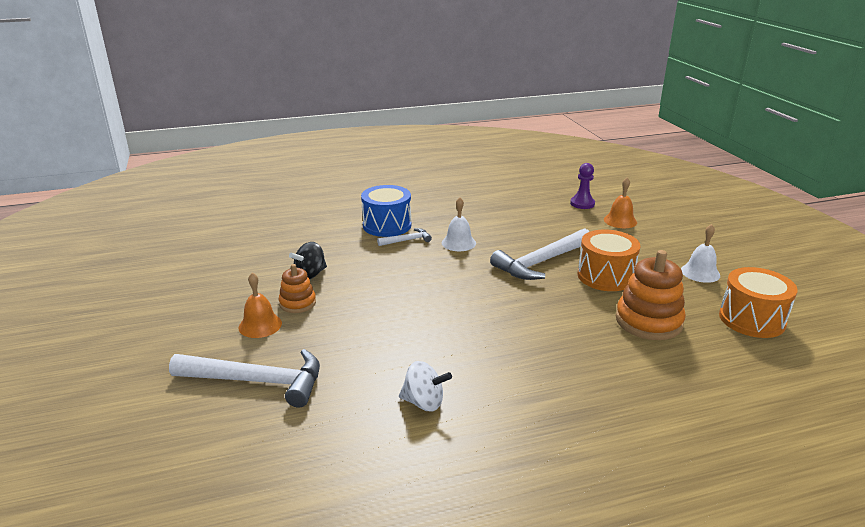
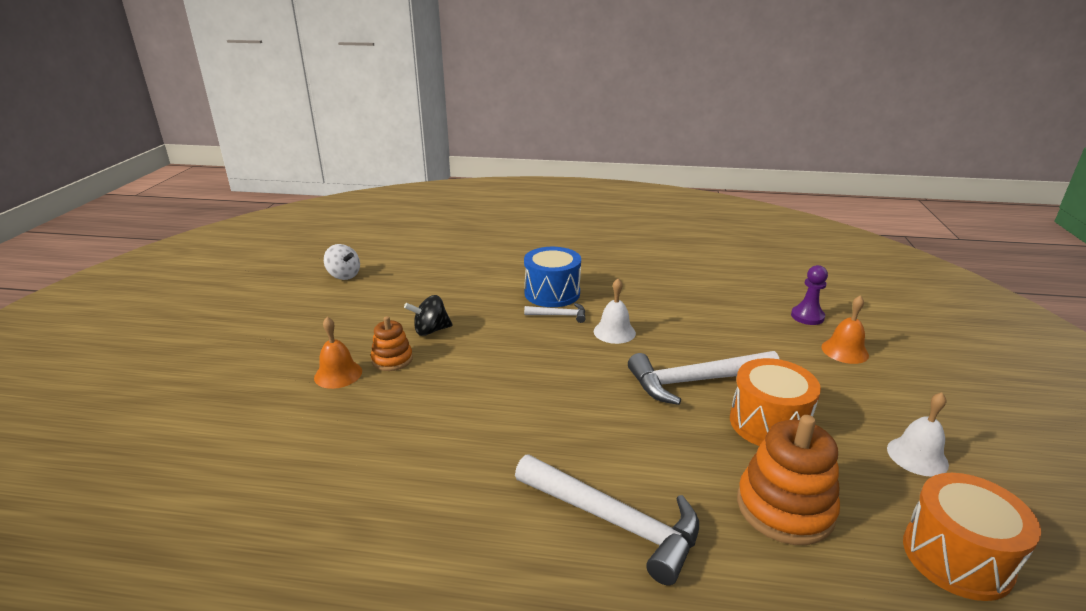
camera: 25 degrees right, 0 degrees up
white hammer [169,349,320,408] -> white hammer moved to [515,455,699,585]
white spinning top [399,361,452,411] -> white spinning top moved to [324,244,360,280]

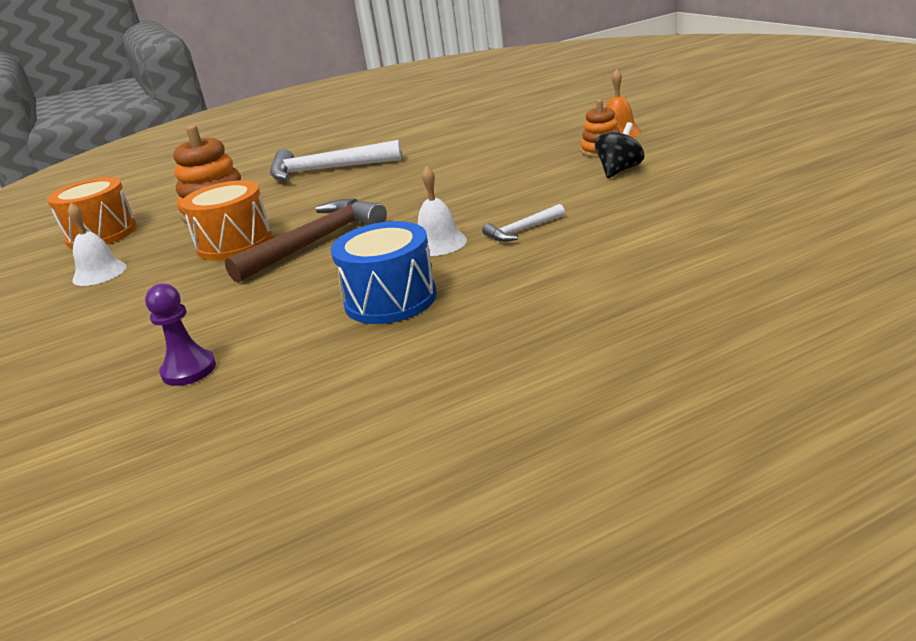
camera: 150 degrees right, 0 degrees up
white spinning top [324,244,360,280] -> none
blue drum [524,247,581,307] -> blue drum moved to [331,221,437,324]
white hammer [628,351,779,405] -> brown hammer [225,199,387,283]
orange bell [821,295,869,364] -> none

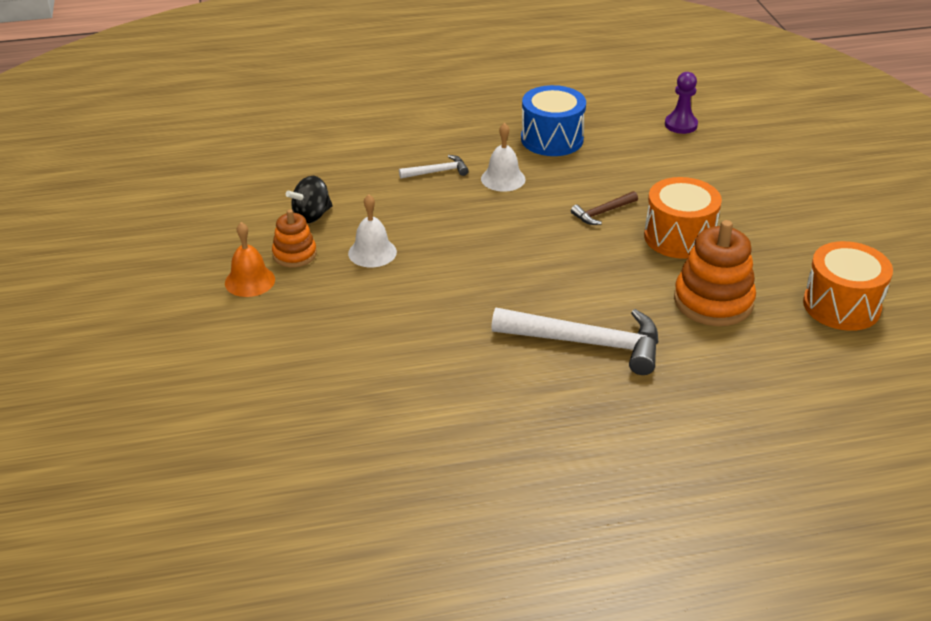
camera: 170 degrees left, 10 degrees up
white bell [68,203,127,286] -> white bell moved to [348,194,397,267]
brown hammer [225,199,387,283] -> brown hammer [571,191,638,225], size x0.49

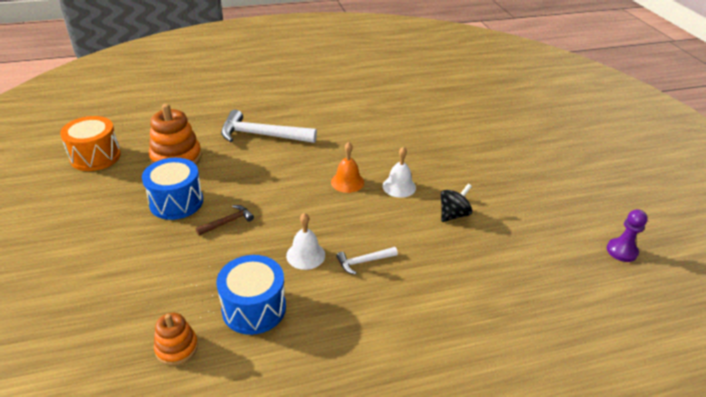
camera: 175 degrees right, 0 degrees up
orange bell [225,222,275,297] -> orange bell moved to [331,142,364,193]
orange stacking toy [272,209,317,268] -> orange stacking toy moved to [154,313,198,365]
orange drum [644,177,722,259] -> blue drum [142,158,203,220]
purple pawn [665,72,698,134] -> purple pawn moved to [607,209,648,262]

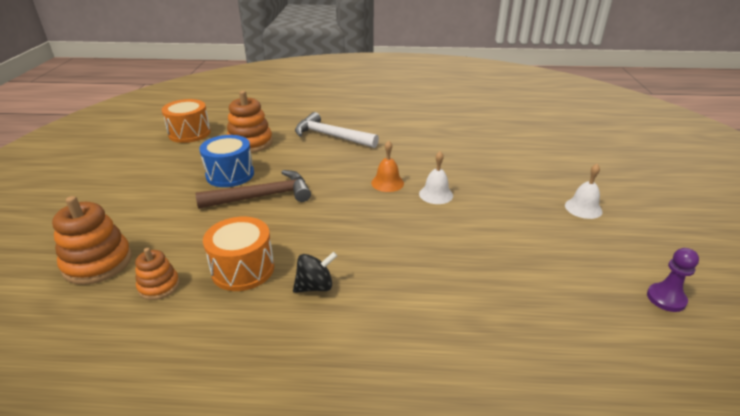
camera: 20 degrees right, 5 degrees down
brown hammer [196,205,254,236] -> brown hammer [195,170,311,209], size x2.06
blue drum [216,255,286,335] -> orange drum [203,217,274,291]
white bell [286,213,325,270] -> white bell moved to [565,164,603,219]
white hammer [336,247,398,275] -> none
black spinning top [441,184,472,222] -> black spinning top moved to [293,252,337,293]
none -> orange stacking toy [52,196,132,285]

